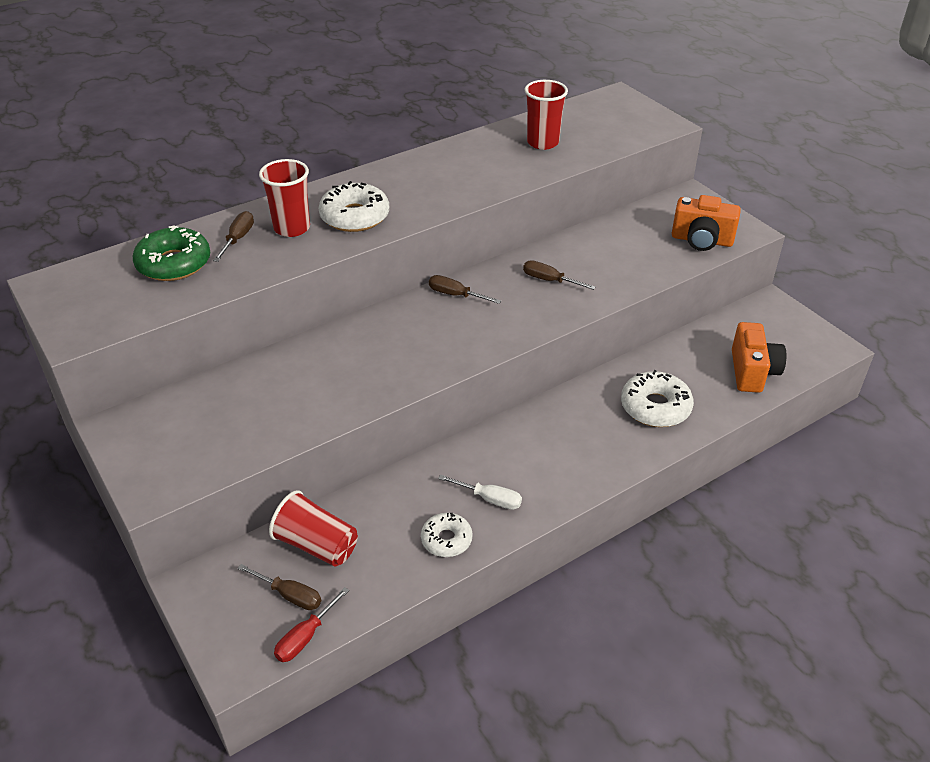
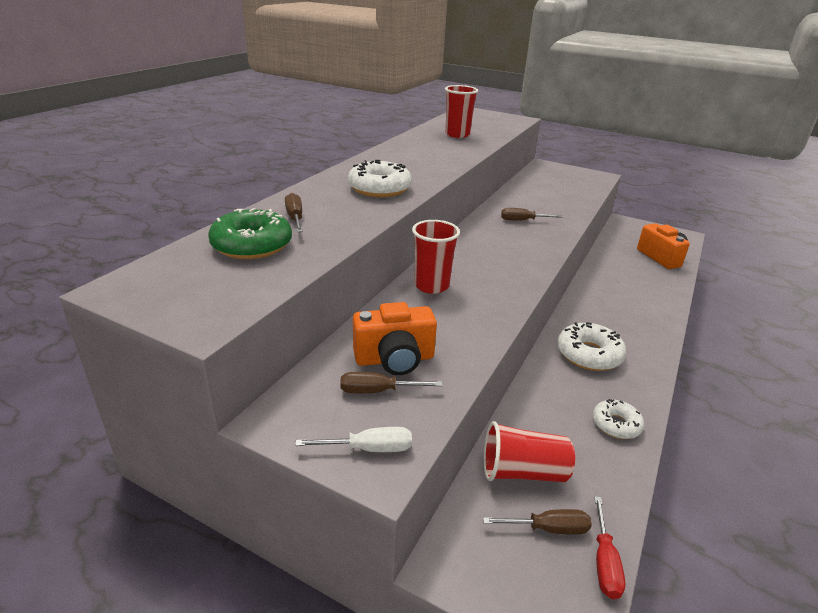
camera: 30 degrees left, 10 degrees down
red cup [259,159,310,237] -> red cup moved to [412,220,460,294]
brown screwdriver [429,275,501,304] -> brown screwdriver moved to [340,372,443,393]
white screwdriver [438,474,522,510] -> white screwdriver moved to [295,427,412,452]
white donut [621,370,694,427] -> white donut moved to [557,322,626,371]
orange camera [672,195,741,251] -> orange camera moved to [353,302,437,375]

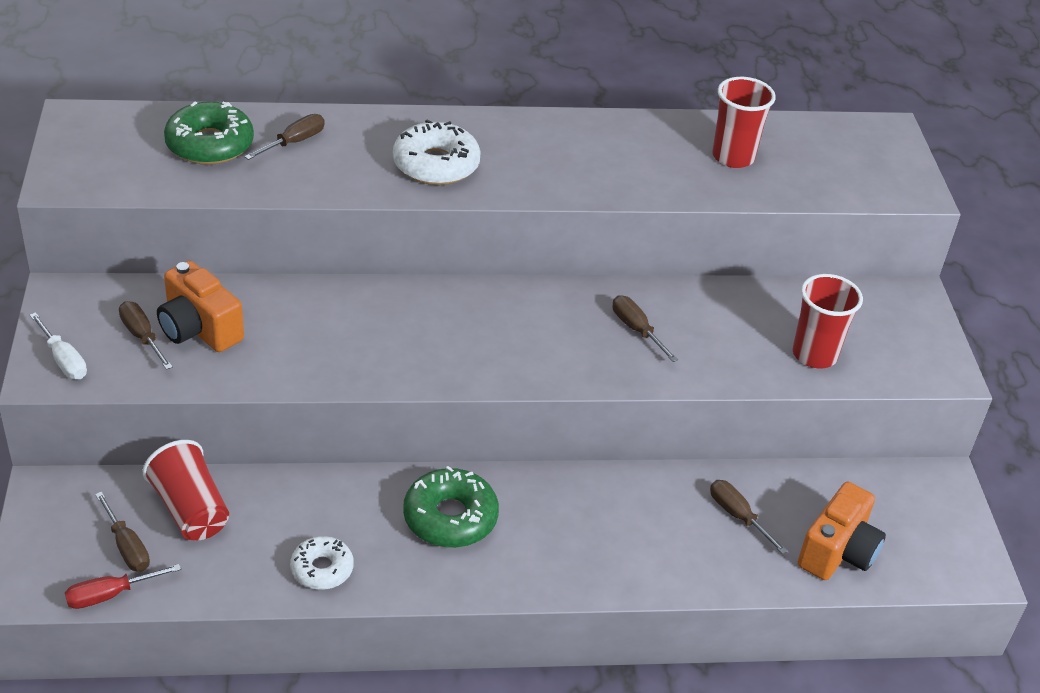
camera: 55 degrees right, 10 degrees up
red cup [412,220,460,294] -> red cup moved to [793,274,863,368]
white donut [557,322,626,371] -> green donut [403,466,499,548]
none -> brown screwdriver [710,480,788,554]

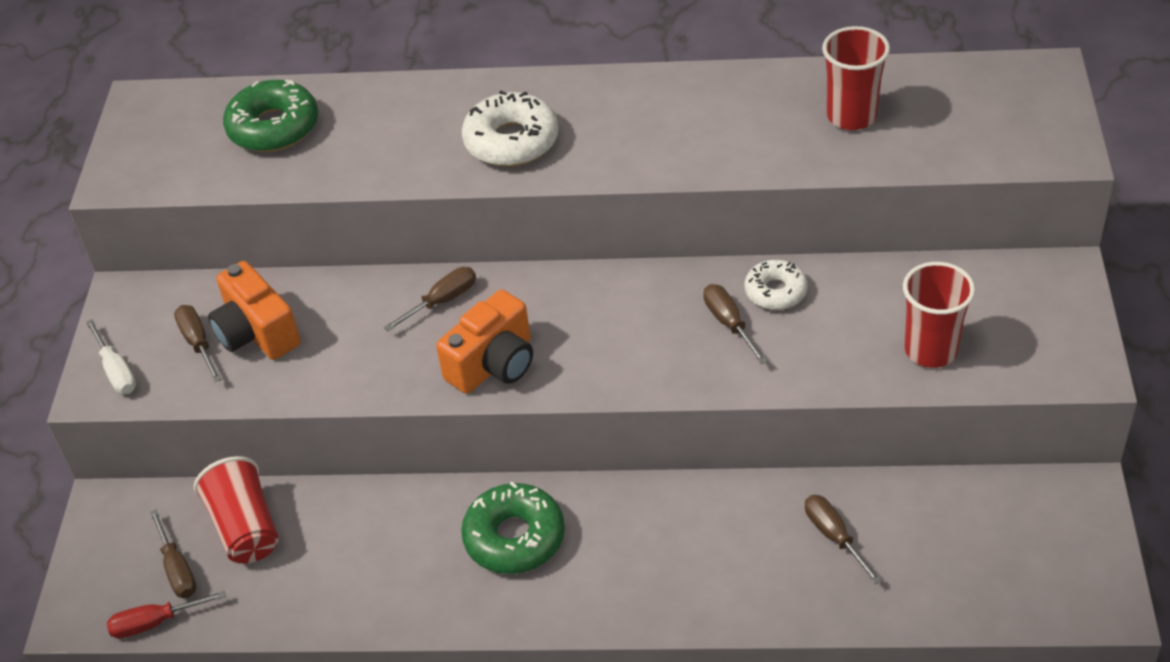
camera: 15 degrees right, 5 degrees up
brown screwdriver [244,114,325,160] -> brown screwdriver moved to [384,267,476,331]
white donut [290,536,354,590] -> white donut moved to [745,260,808,310]
orange camera [798,482,886,580] -> orange camera moved to [436,290,533,394]

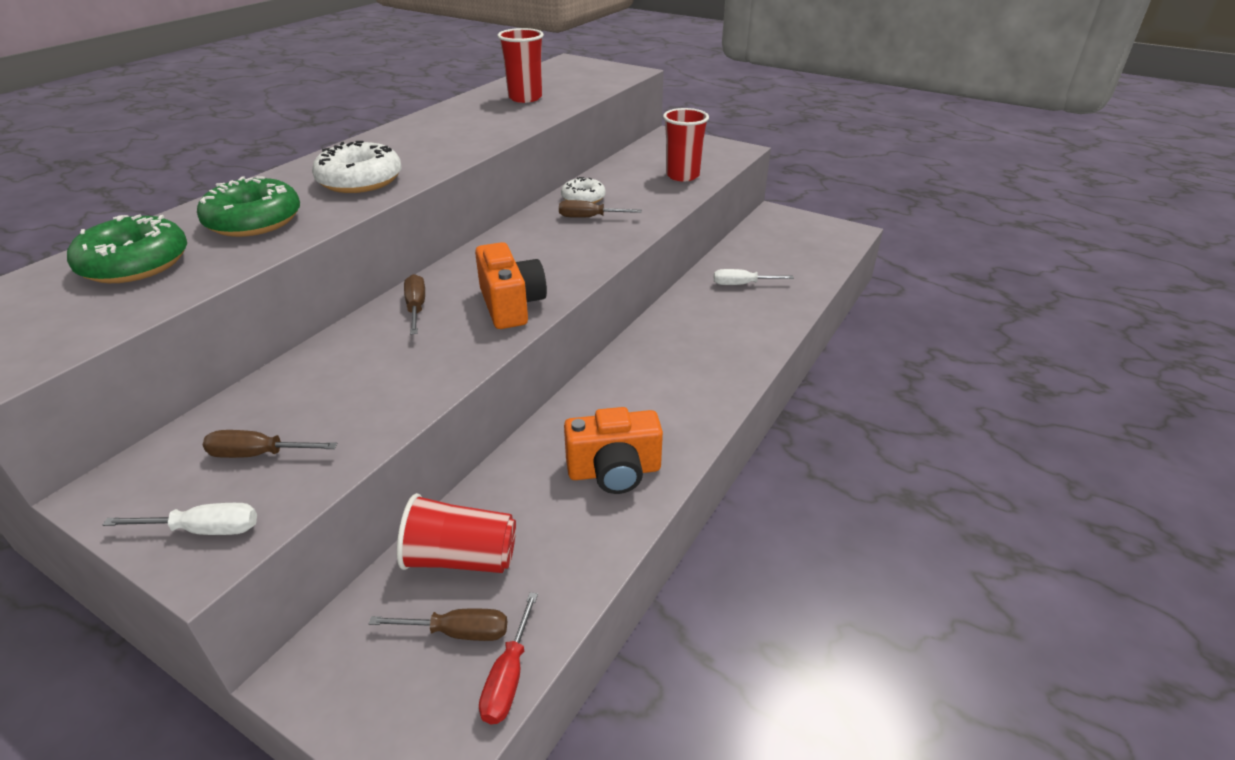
camera: 65 degrees left, 10 degrees down
orange camera [208,261,301,360] -> orange camera moved to [564,407,663,494]
green donut [461,482,565,574] -> green donut moved to [197,176,300,237]
brown screwdriver [805,495,882,584] -> white screwdriver [714,269,794,285]

